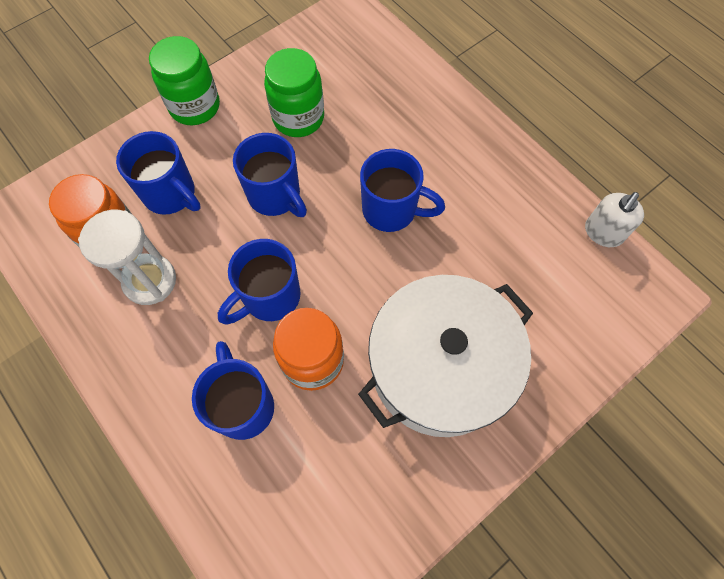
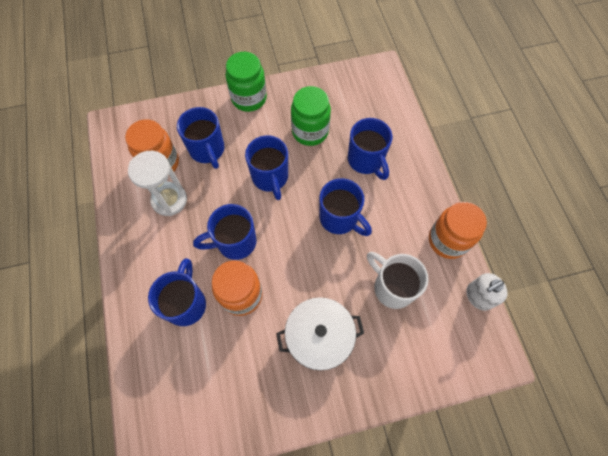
camera: 25 degrees right, 0 degrees up
white pot [358,275,533,437] -> white pot [276,297,364,370], size x0.65
none -> blue mug [348,118,393,180]
none -> white mug [367,252,429,309]
none -> orange jar [429,202,487,259]

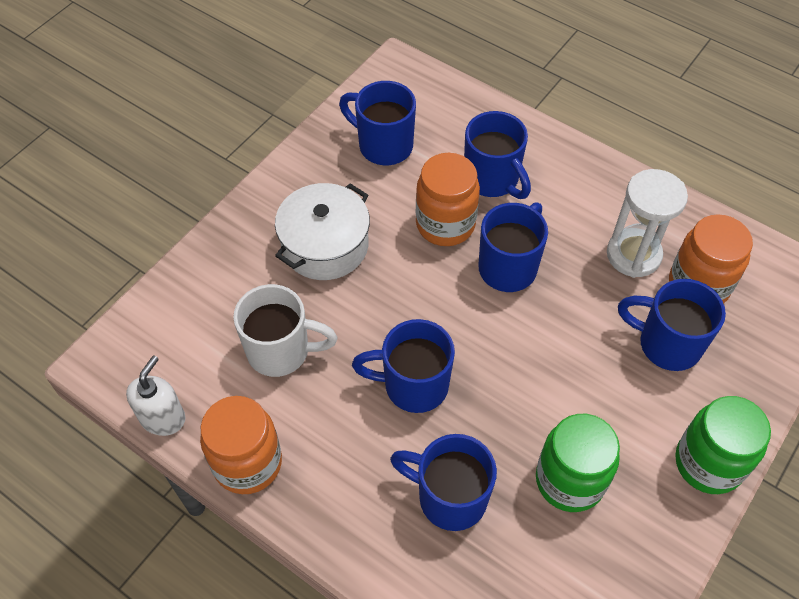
camera: 140 degrees right, 10 degrees down
blue mug [245,135,288,200] -> blue mug moved to [339,81,416,165]

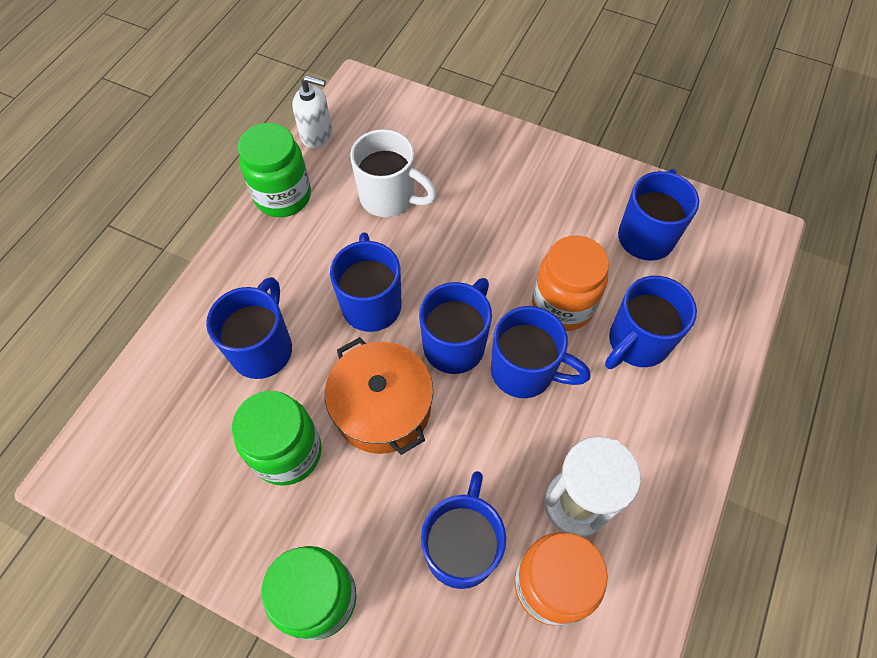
camera: 80 degrees right, 5 degrees up
orange jar [200,396,282,494] -> green jar [238,123,311,217]
white mug [233,284,337,377] -> white mug turned 60 degrees counterclockwise [350,129,437,217]
white pot [275,183,370,280] -> none
none -> orange pot [325,337,433,455]
none -> blue mug [419,278,492,374]

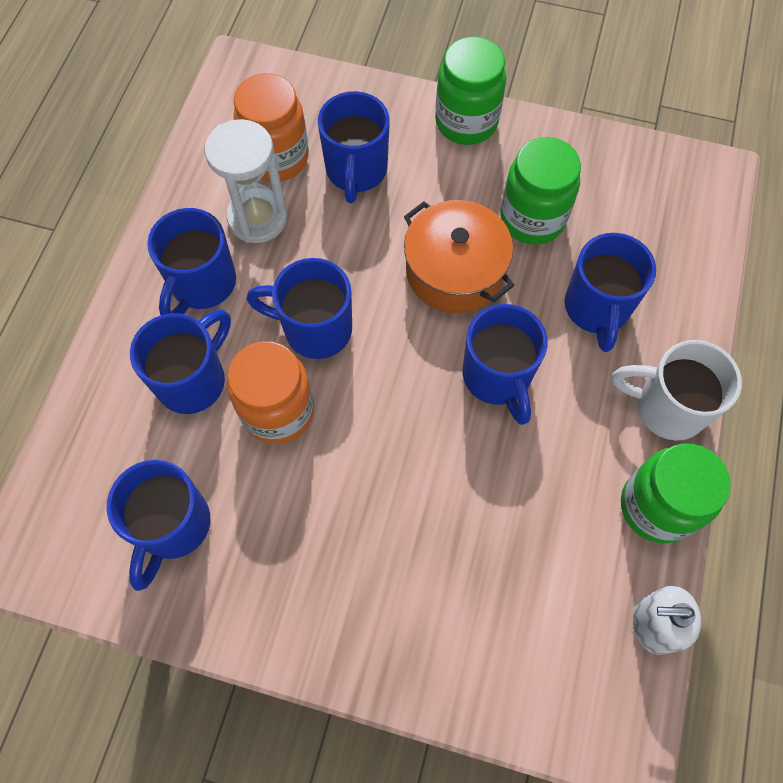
camera: 170 degrees right, 5 degrees up
white mug [350,129,437,217] -> white mug moved to [612,340,742,441]
blue mug [419,278,492,374] -> blue mug moved to [147,208,236,315]

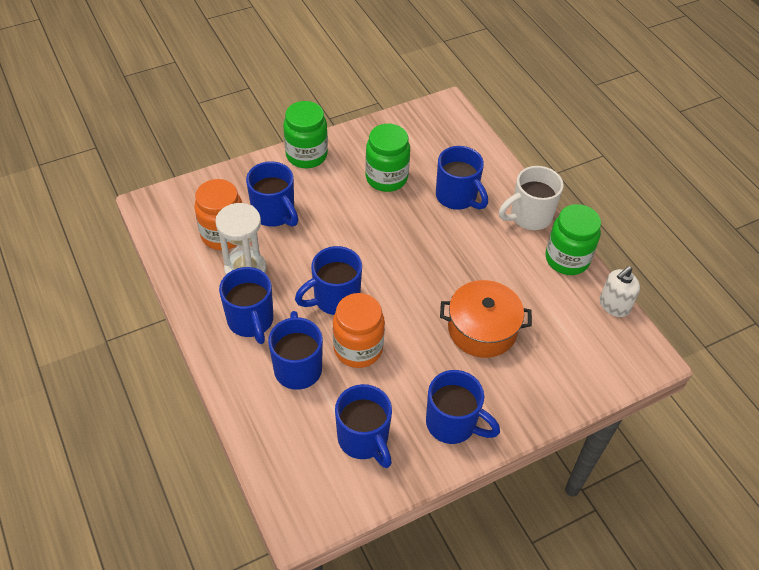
camera: 45 degrees left, 15 degrees down
orange pot [404,200,514,313] -> orange pot moved to [440,280,532,358]
blue mug [463,304,548,425] -> blue mug moved to [426,370,500,444]

